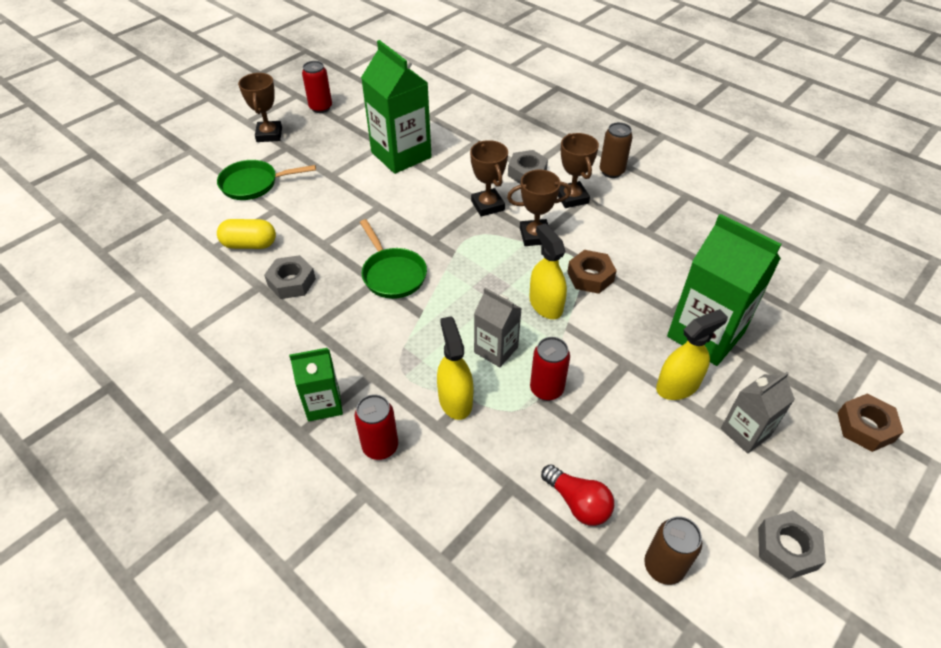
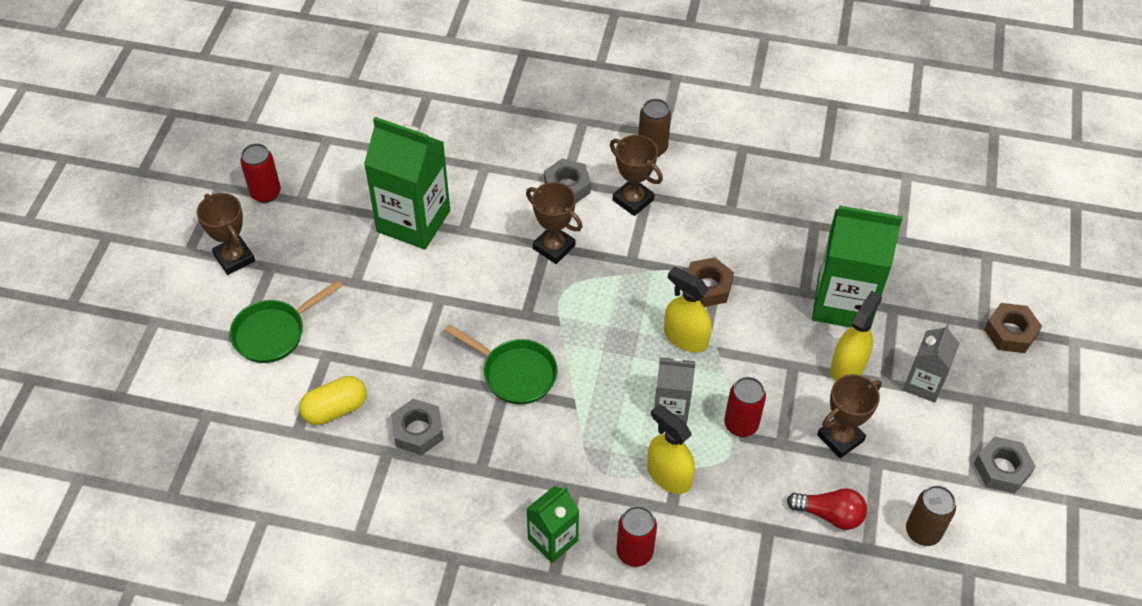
camera: 30 degrees left, 5 degrees up
brown trophy [507,170,571,246] -> brown trophy moved to [817,374,882,458]

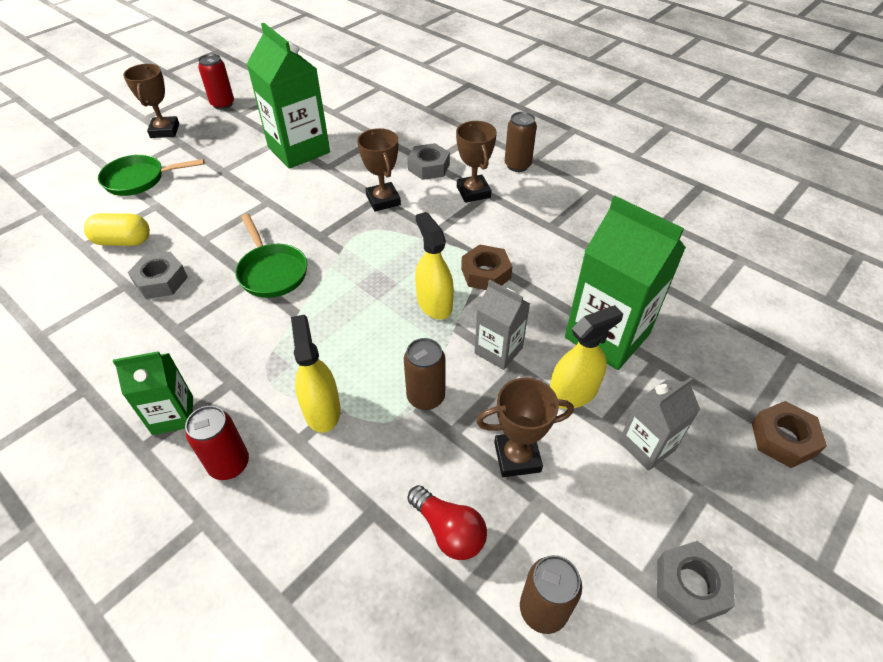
camera: 30 degrees right, 5 degrees down
grey carton [653,357,696,424] -> grey carton moved to [474,280,530,370]
red can [724,377,766,437] -> brown can [404,338,445,410]

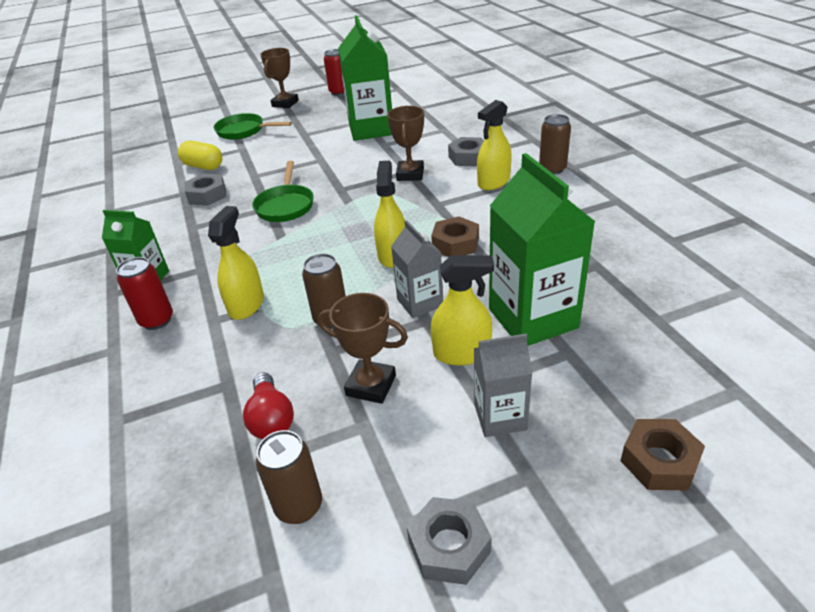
camera: 30 degrees right, 10 degrees down
brown trophy [456,121,497,203] -> yellow spray bottle [477,100,512,190]

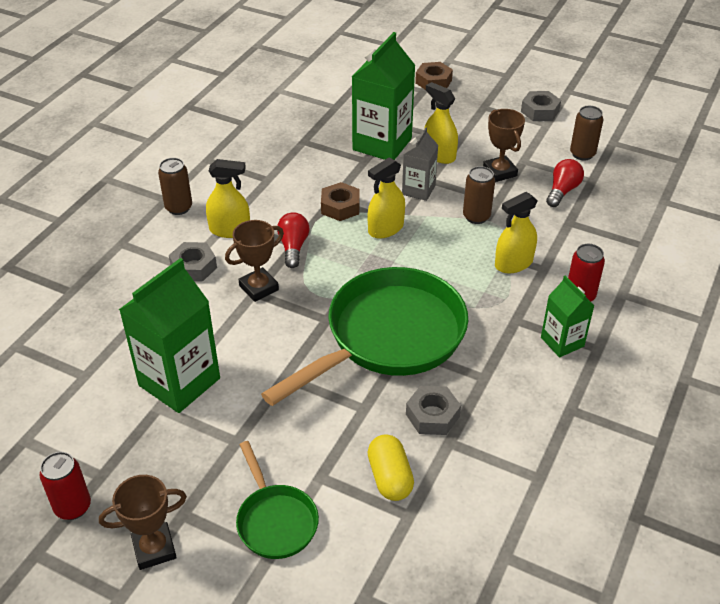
camera: 135 degrees left, 5 degrees up
green pan [252,161,314,222] -> green pan [261,267,468,406], size x2.02
grey carton [474,334,533,437] -> none
none -> red light bulb [277,212,309,268]

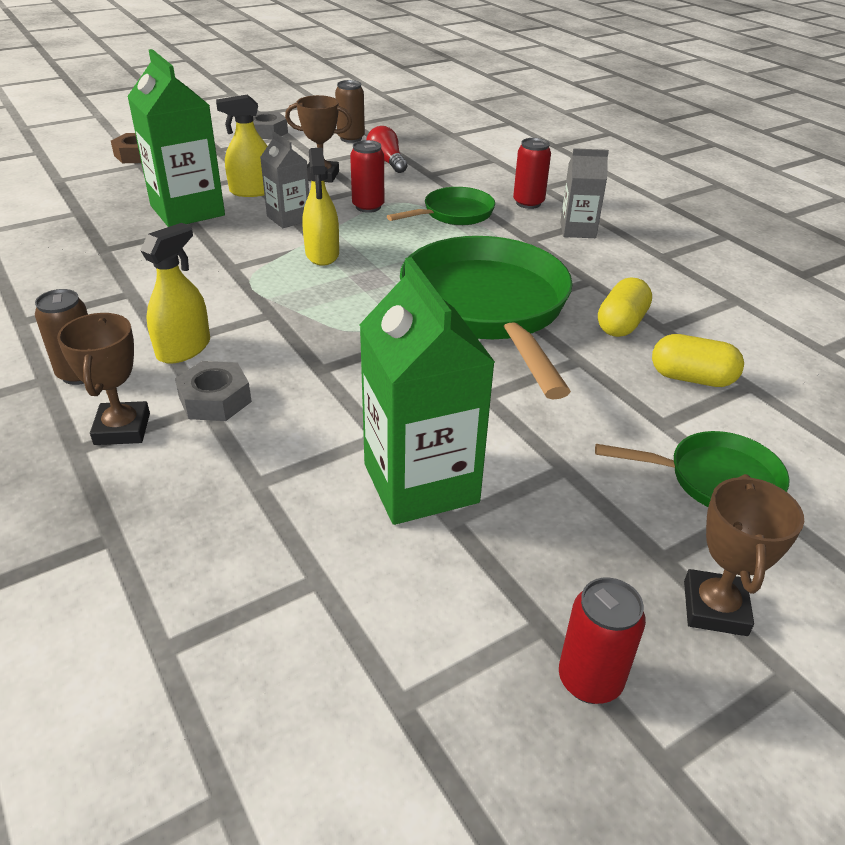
camera: 60 degrees left, 5 degrees down
brown trophy [225,220,284,302] -> brown trophy moved to [57,313,150,445]
red light bulb [277,212,309,268] -> none
brown nut [321,182,360,221] -> none
grey nut [406,386,461,435] -> yellow capsule [598,277,652,337]
brown can [463,166,495,224] -> red can [350,140,384,213]
yellow spray bottle [495,192,538,273] -> green pan [387,187,495,225]
green carton [541,275,595,357] -> grey carton [560,148,609,238]

